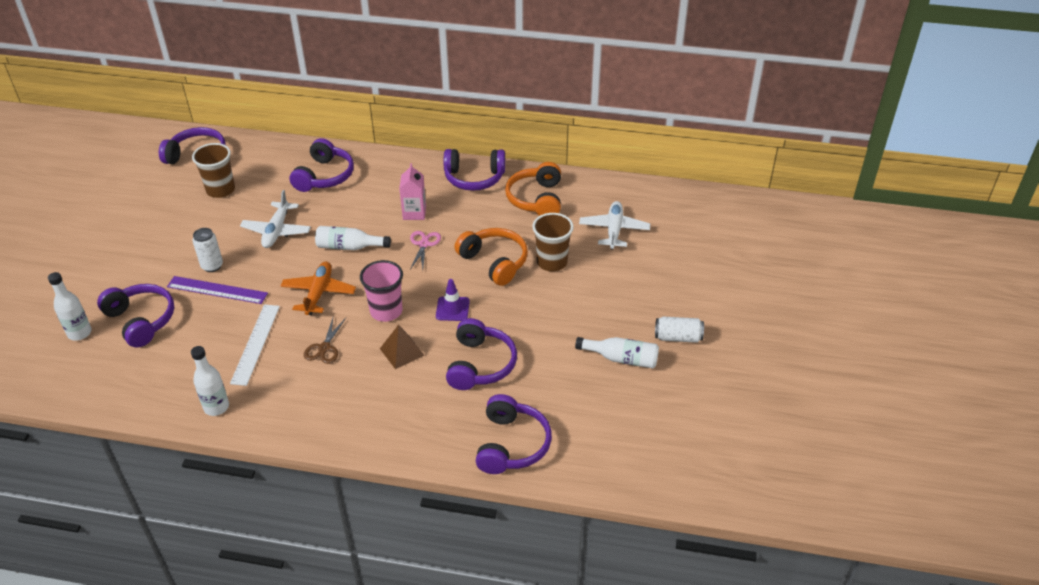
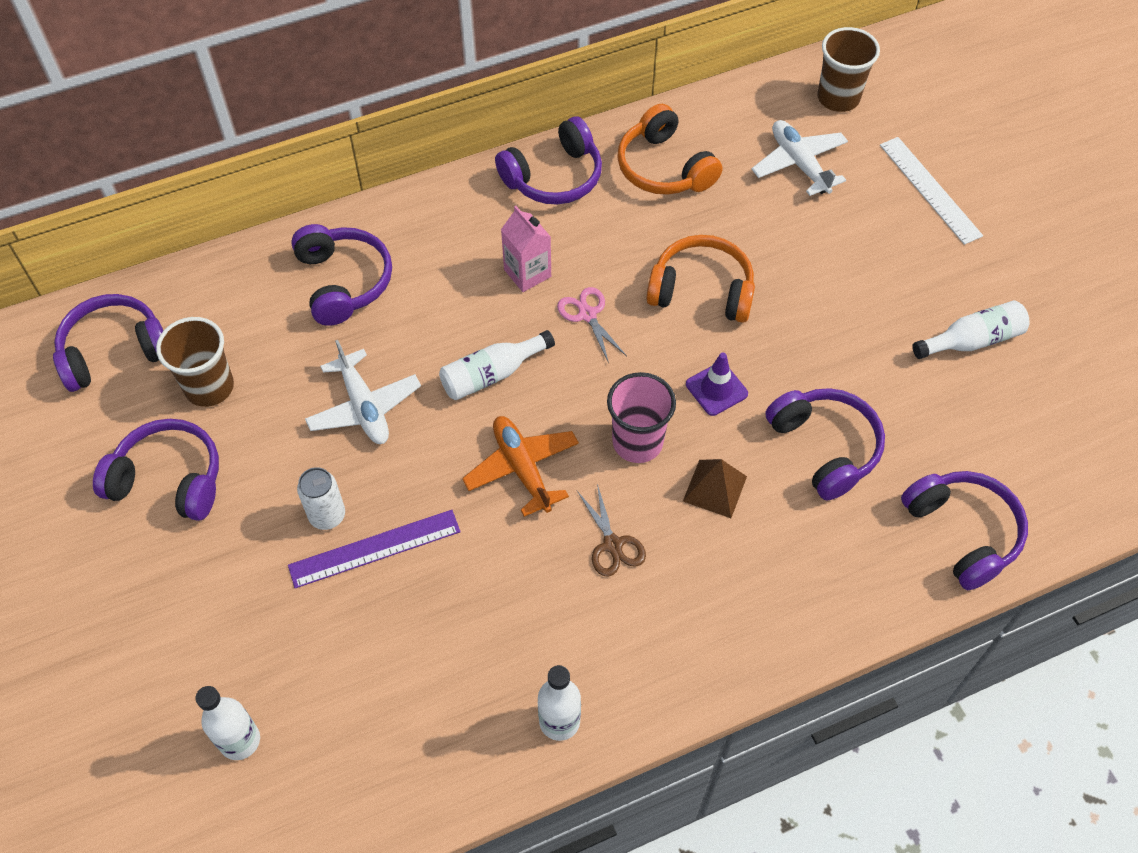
camera: 35 degrees left, 15 degrees up
purple headphones [97,284,174,347] -> purple headphones moved to [93,419,219,521]
white ruler [230,304,280,386] -> white ruler moved to [880,137,983,245]
brown cup [532,213,574,271] -> brown cup moved to [817,27,880,112]
white can [655,317,704,343] -> none

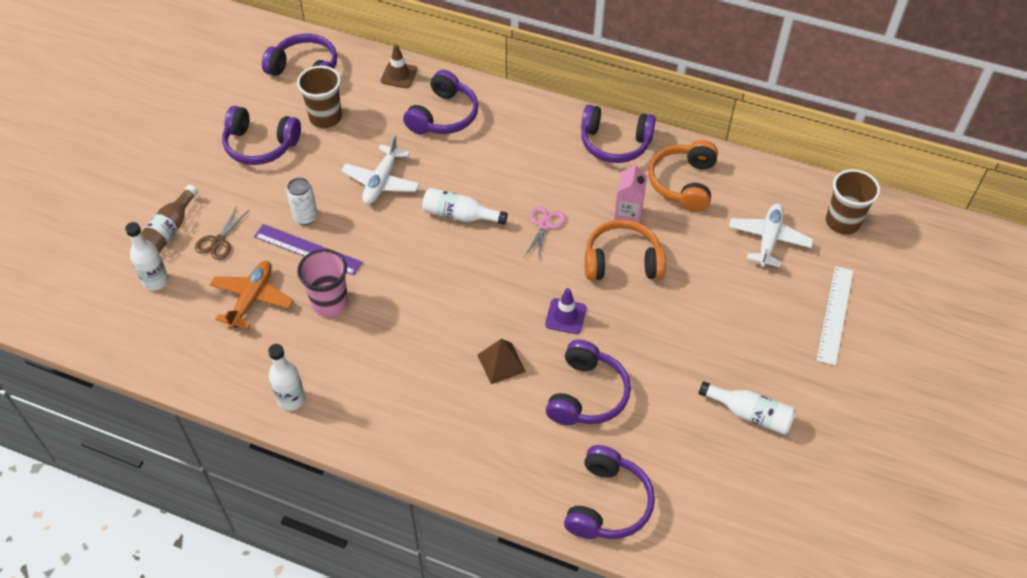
camera: 45 degrees right, 5 degrees down
purple headphones [93,419,219,521] -> purple headphones turned 135 degrees clockwise [222,106,301,165]
orange plane [462,416,579,517] -> orange plane moved to [210,261,293,330]
pink carton [501,206,551,292] -> pink carton moved to [614,162,647,223]
brown scissors [577,484,646,577] -> brown scissors moved to [195,206,249,260]
pink cup [607,372,676,463] -> pink cup moved to [297,249,348,317]
orange headphones [646,235,755,323] -> orange headphones turned 60 degrees counterclockwise [585,219,666,280]
none -> brown bottle [141,185,198,253]
none -> brown traffic cone [381,44,418,88]

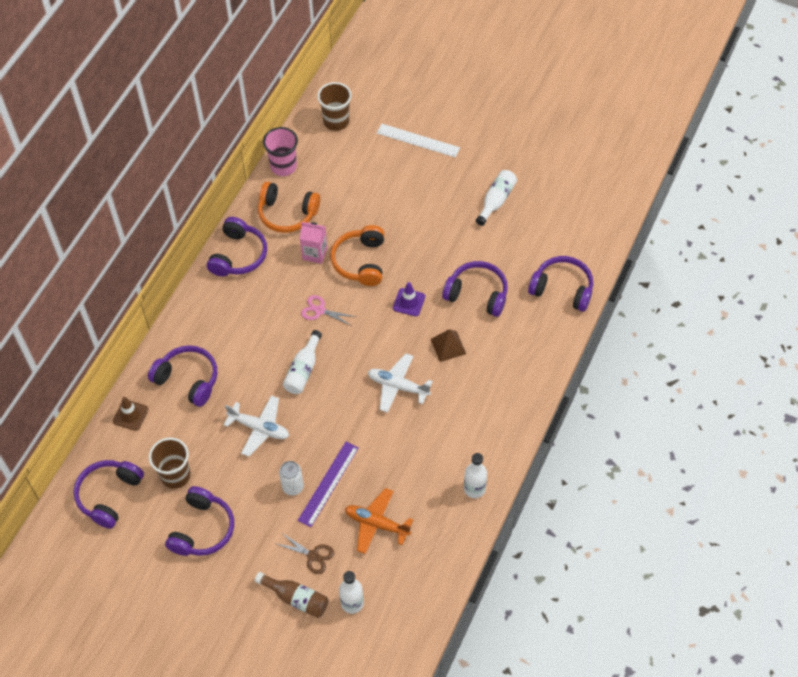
camera: 85 degrees left, 5 degrees up
pink cup [297,249,348,317] -> pink cup moved to [263,127,298,176]
white plane [729,204,813,267] -> white plane moved to [368,353,433,413]

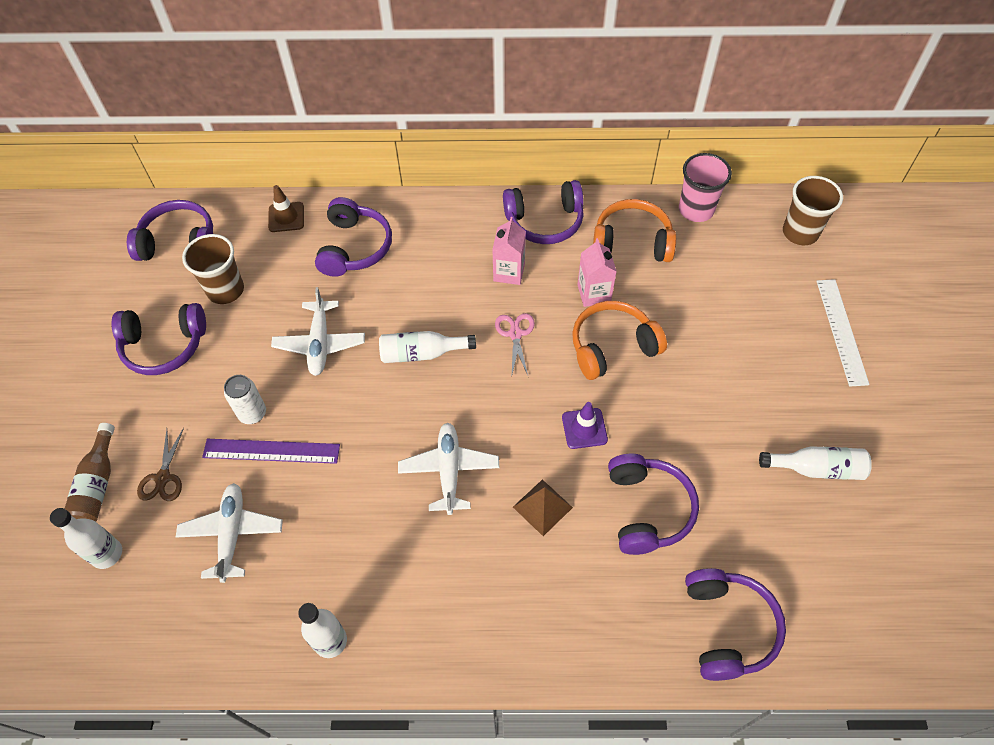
camera: 65 degrees right, 0 degrees up
orange headphones [258,182,320,233] -> orange headphones turned 105 degrees clockwise [593,199,676,262]
orange plane [345,488,413,554] -> white plane [176,483,283,583]
none -> pink carton [492,217,526,285]

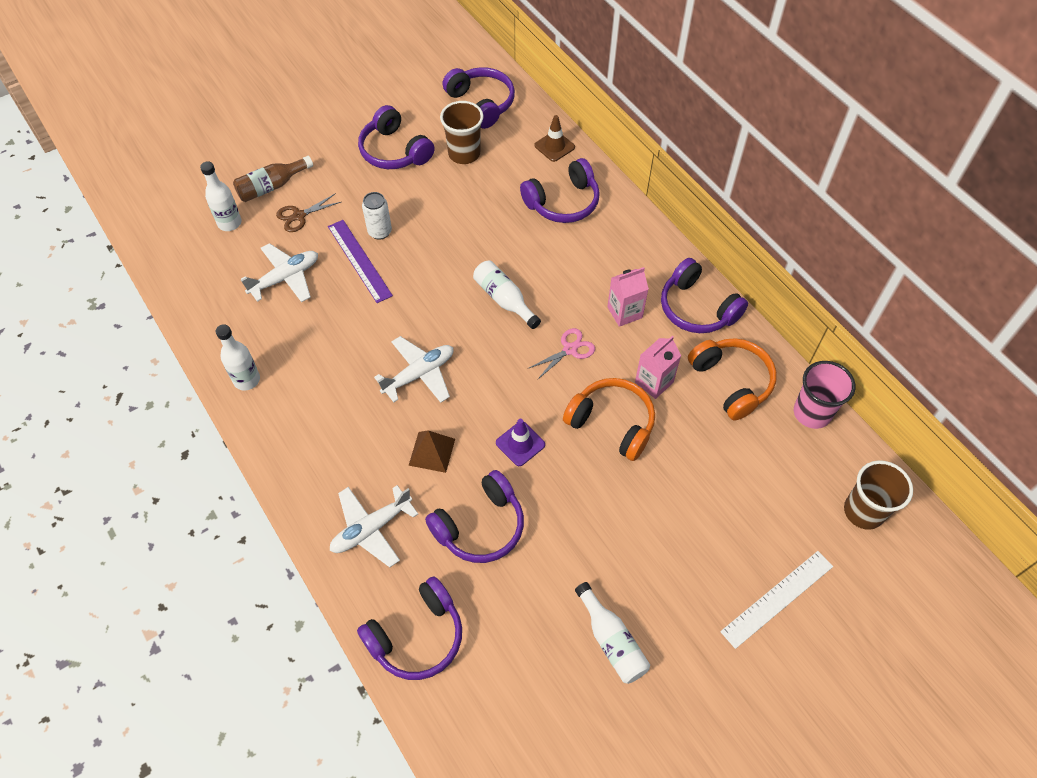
camera: 55 degrees right, 0 degrees up
white plane [271,287,365,376] -> white plane moved to [330,485,418,567]

